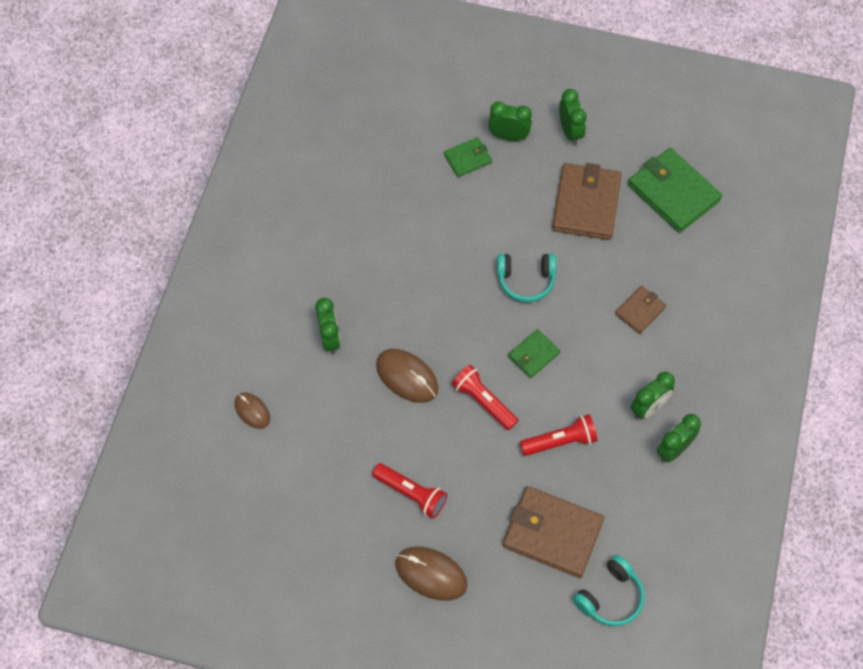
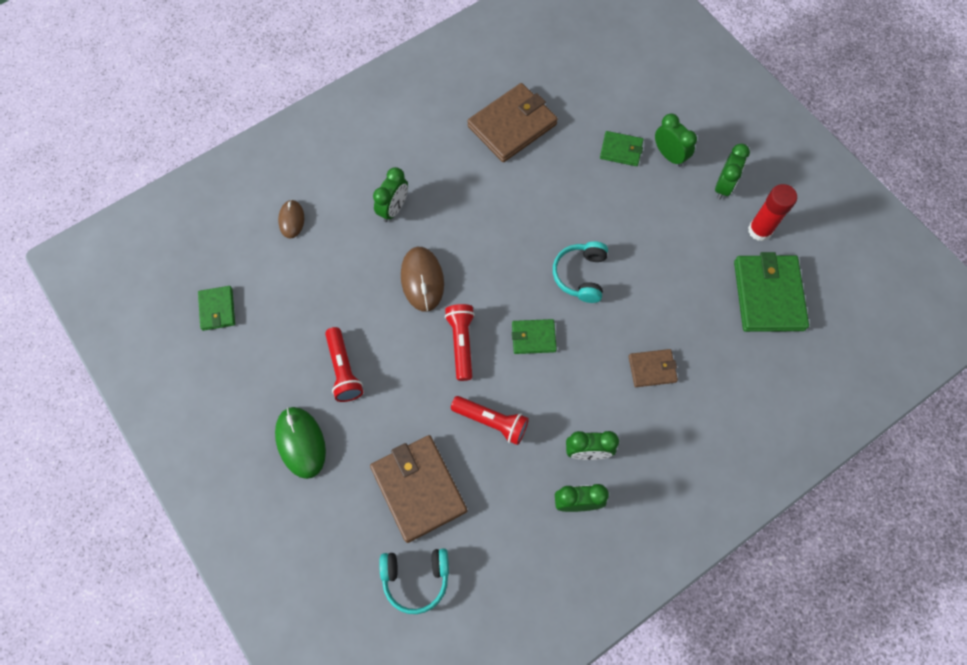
camera: 40 degrees right, 5 degrees up
brown mouse [395,547,468,601] -> green mouse [275,407,326,479]
turquoise headphones [497,254,556,303] -> turquoise headphones turned 60 degrees clockwise [553,241,608,303]
brown wallet [552,163,622,240] -> brown wallet moved to [467,83,558,162]
none -> green wallet [198,286,235,331]
none -> red glue stick [748,184,797,241]

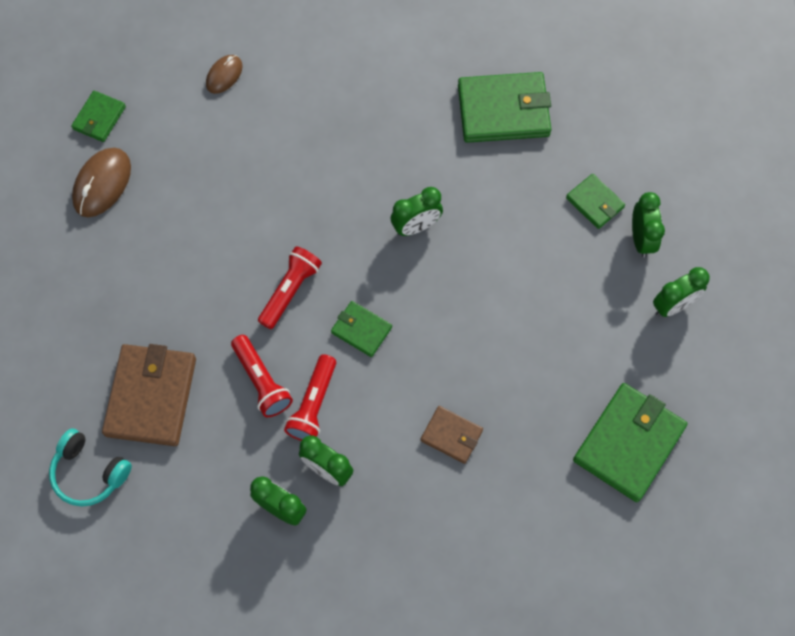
camera: 35 degrees right, 0 degrees up
green mouse [275,407,326,479] -> none
red flashlight [325,327,363,402] -> red flashlight moved to [284,354,336,441]
green clock [373,167,408,222] -> green clock moved to [391,187,443,236]
brown mouse [401,247,444,312] -> brown mouse moved to [72,148,131,217]
brown wallet [467,83,558,162] -> green wallet [458,72,551,143]
turquoise headphones [553,241,608,303] -> none
red glue stick [748,184,797,241] -> none

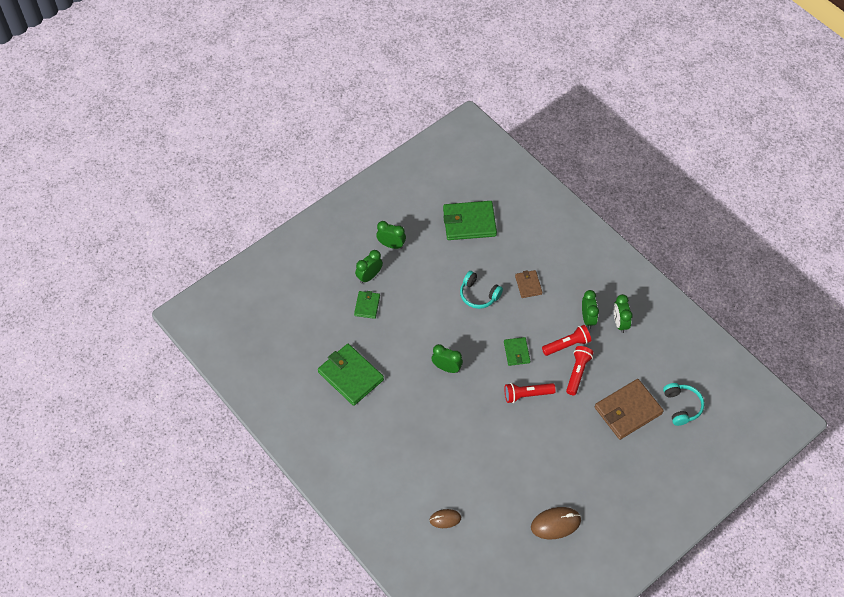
camera: 130 degrees left, 10 degrees down
green wallet [71,91,126,142] -> none
none -> turquoise headphones [460,271,503,309]

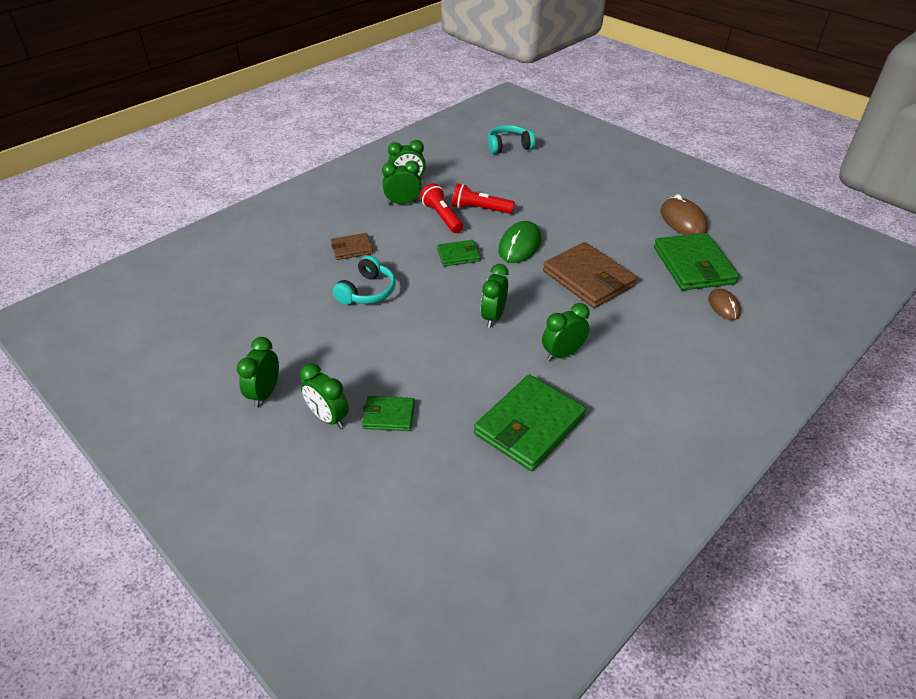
camera: 95 degrees left, 15 degrees down
green wallet [443,201,497,240] -> green wallet moved to [654,233,739,290]
red flashlight [504,383,556,403] -> green mouse [498,221,542,263]
brown wallet [595,379,664,440] -> brown wallet moved to [543,242,637,308]
none -> green clock [542,303,590,361]

